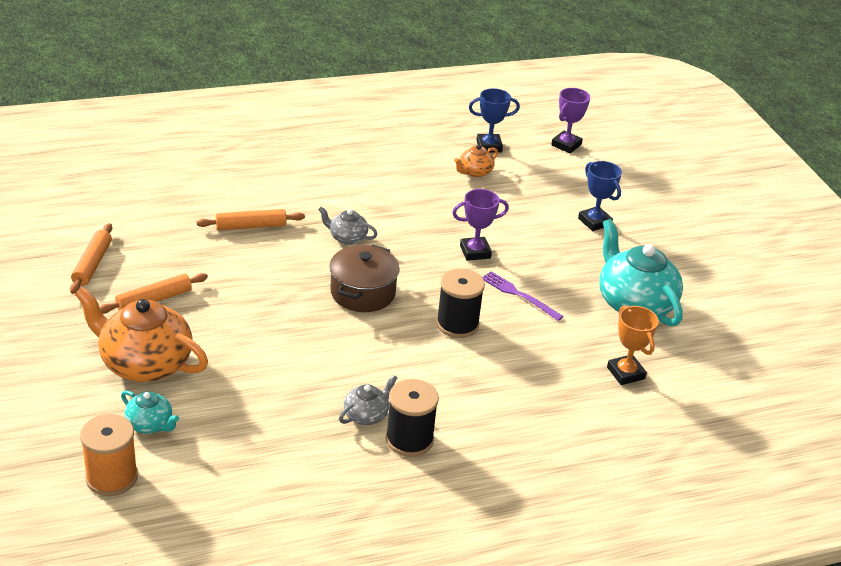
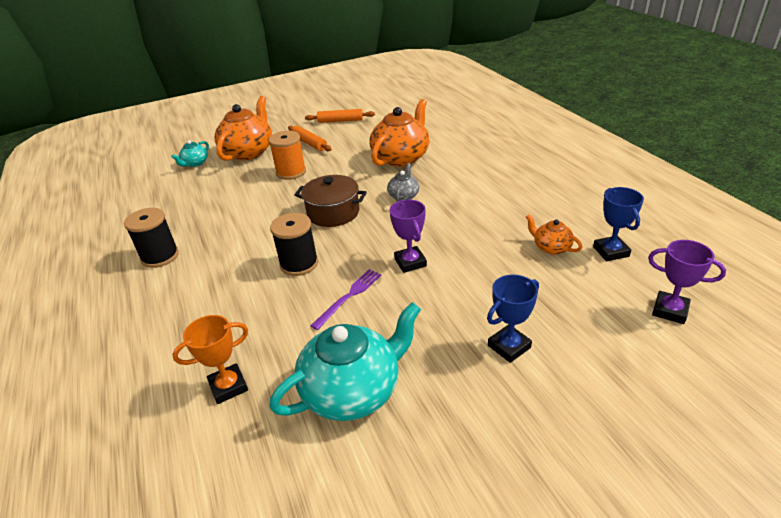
camera: 90 degrees right, 0 degrees up
orange spool [80,414,138,496] -> orange spool moved to [268,131,306,180]
orange rolling pin [197,209,305,230] -> orange teapot [370,99,429,167]
grey teapot [339,375,398,425] -> none

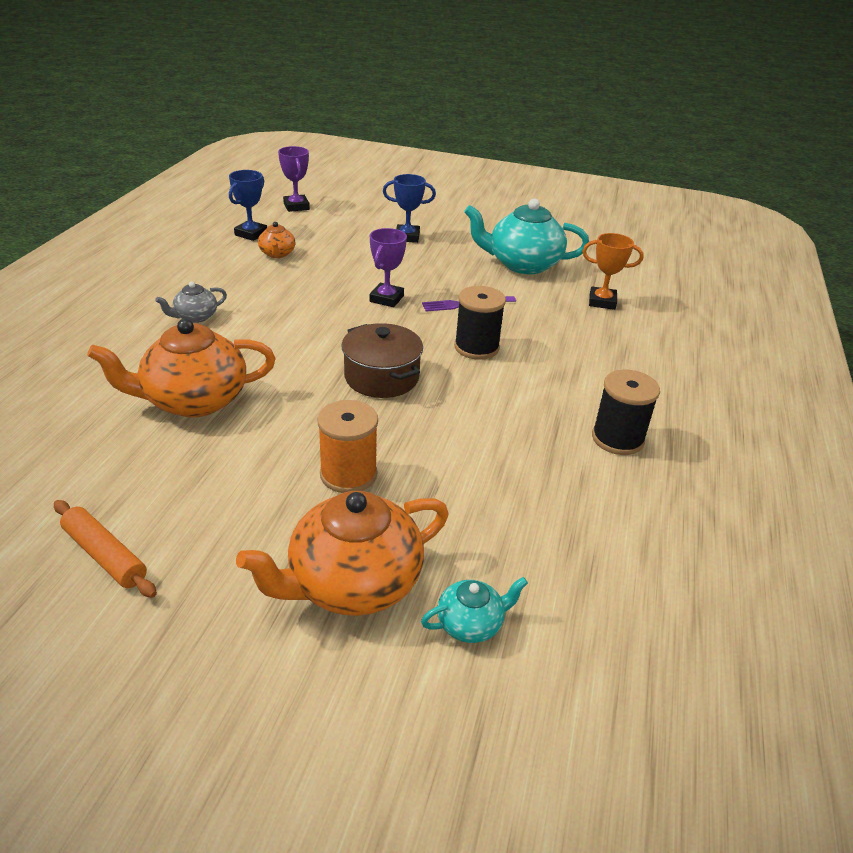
camera: 145 degrees left, 0 degrees up
orange rolling pin [288,126,332,151] -> none
grey teapot [387,163,419,202] -> grey teapot moved to [155,282,227,323]

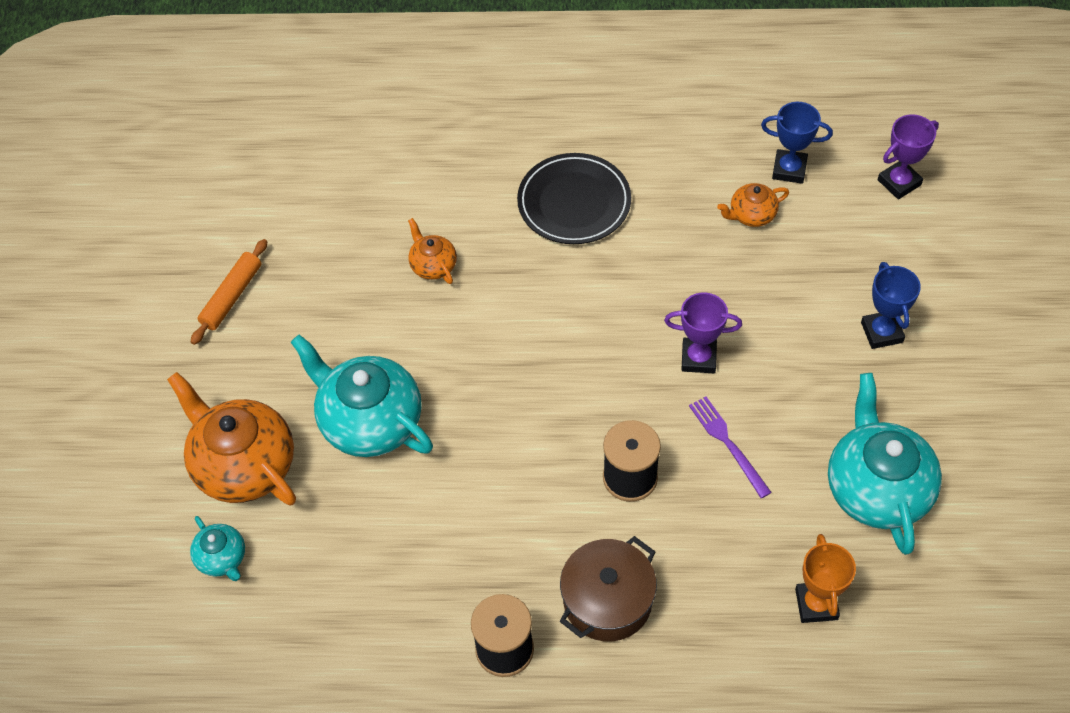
camera: 80 degrees right, 20 degrees up
orange teapot [87,319,276,417] -> orange teapot [408,218,457,284], size x0.49
grey teapot [155,282,227,323] -> black plate [517,153,631,244]
orange spool [317,400,378,493] -> turquoise teapot [291,335,433,457]
brown pot [342,323,423,398] -> brown pot moved to [560,536,657,641]

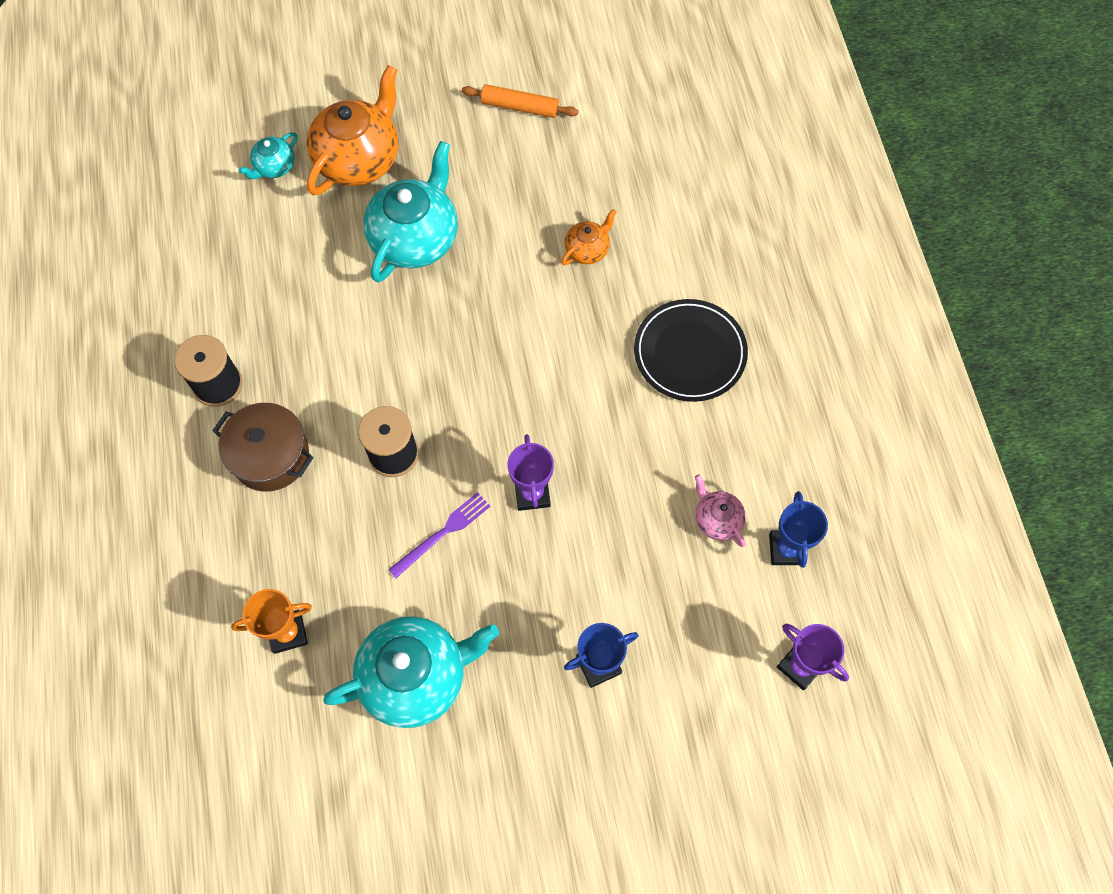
camera: 75 degrees right, 10 degrees up
orange teapot [717,183,789,227] -> pink teapot [695,474,746,547]

